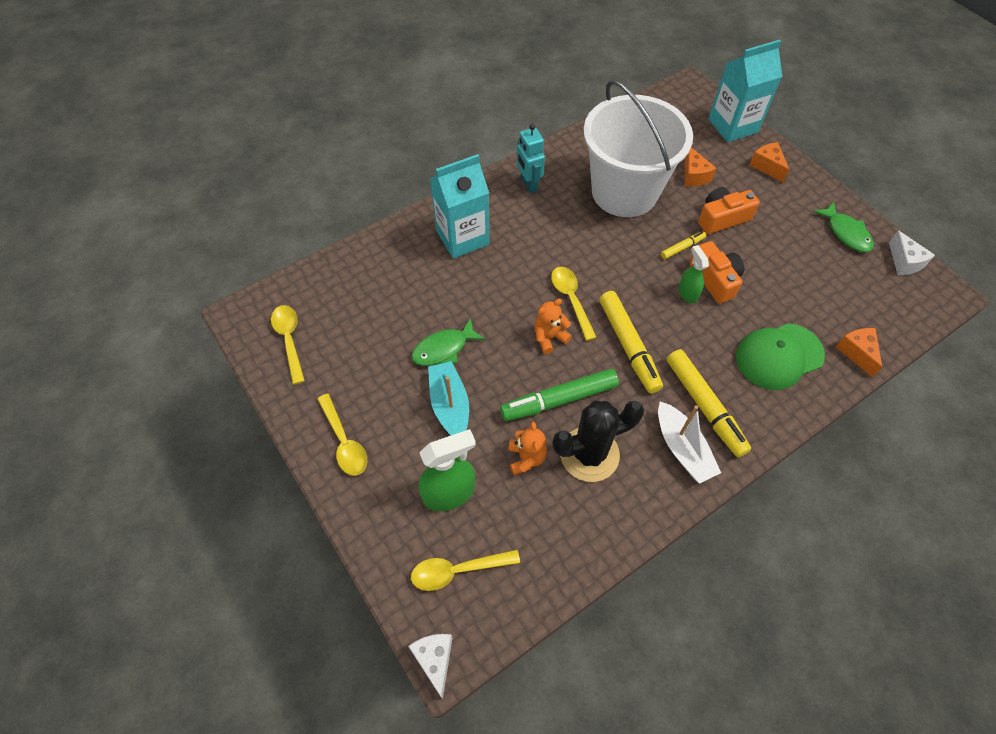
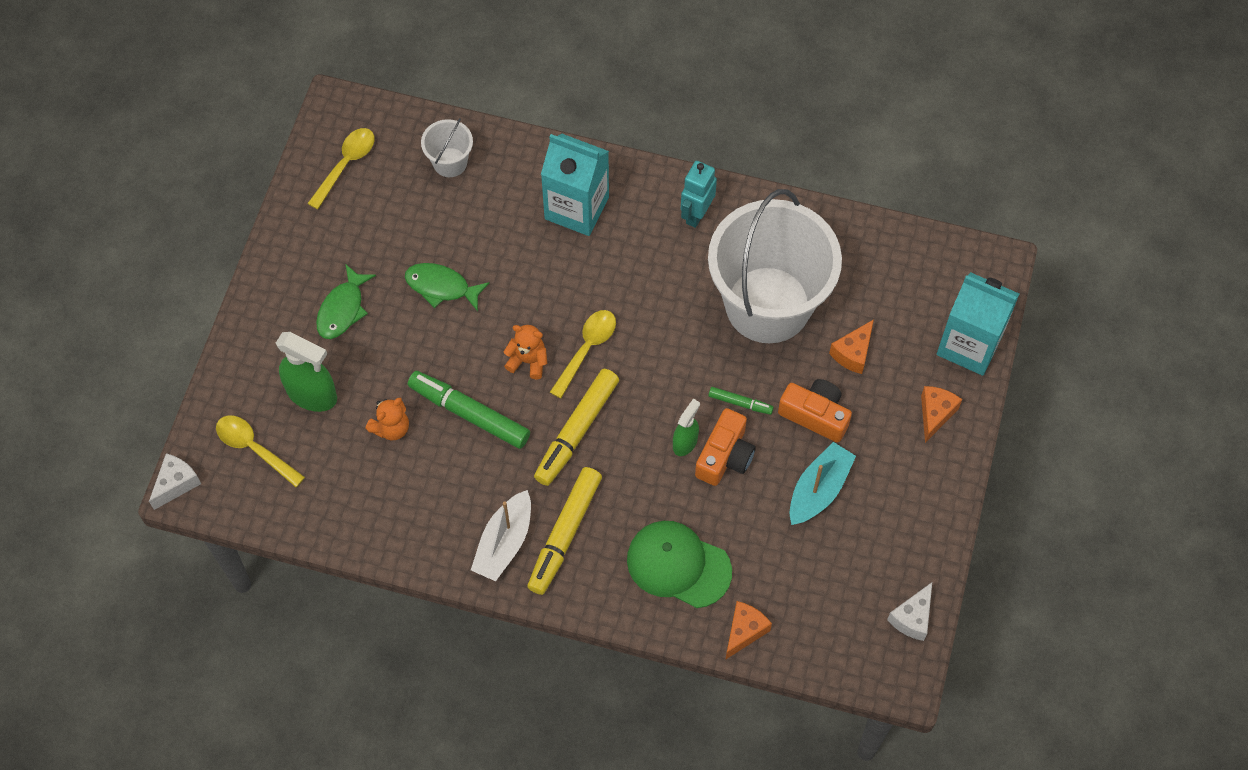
camera: 50 degrees right, 5 degrees up
yellow spoon [317,394,367,476] -> none
turquoise boat [428,361,469,435] -> turquoise boat moved to [789,442,856,525]
black cactus [553,400,644,482] -> none
yellow marker [661,231,706,259] -> green marker [708,387,774,415]
green fish [813,202,874,252] -> green fish moved to [316,264,376,339]
none -> white bucket [421,118,473,177]

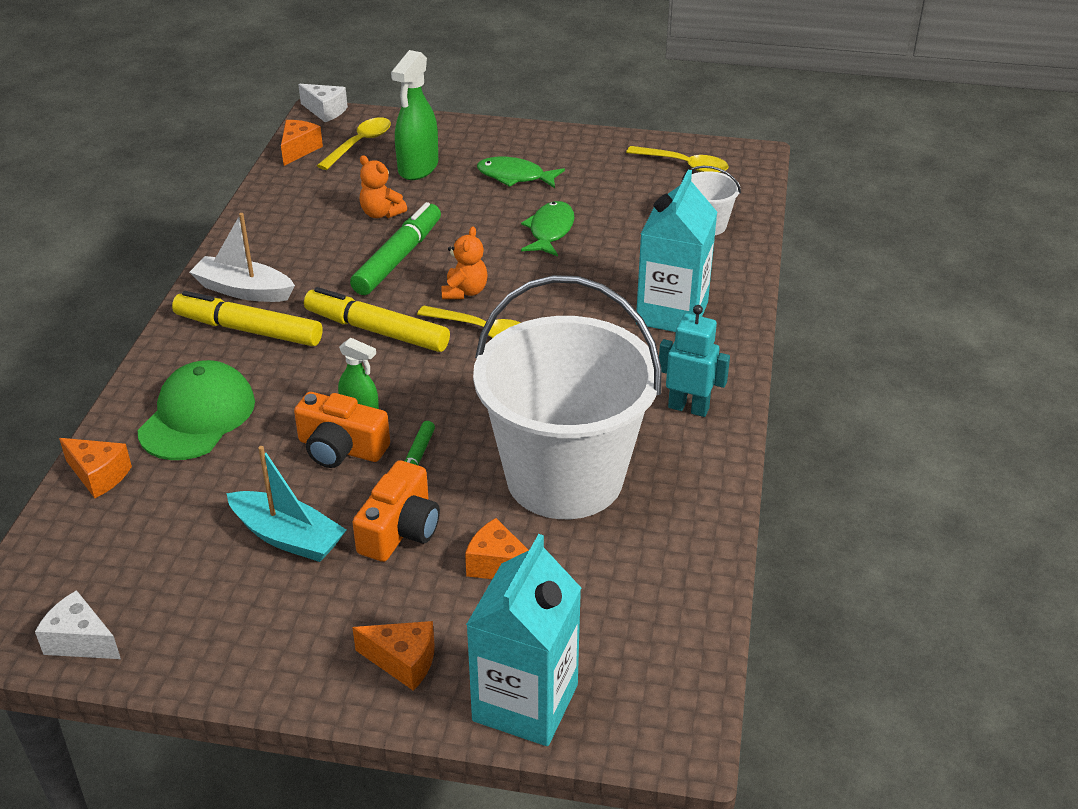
camera: 85 degrees right, 25 degrees down
none -> orange cheese [281,120,323,166]

